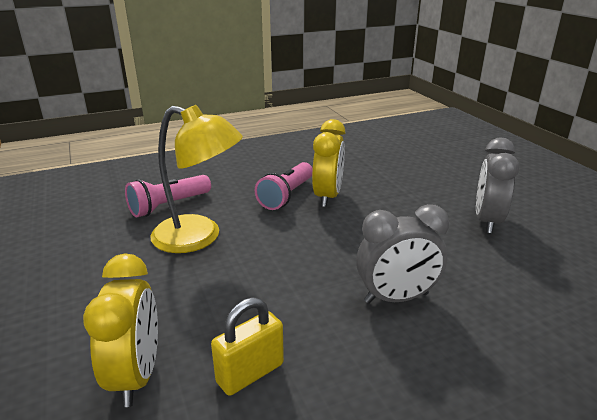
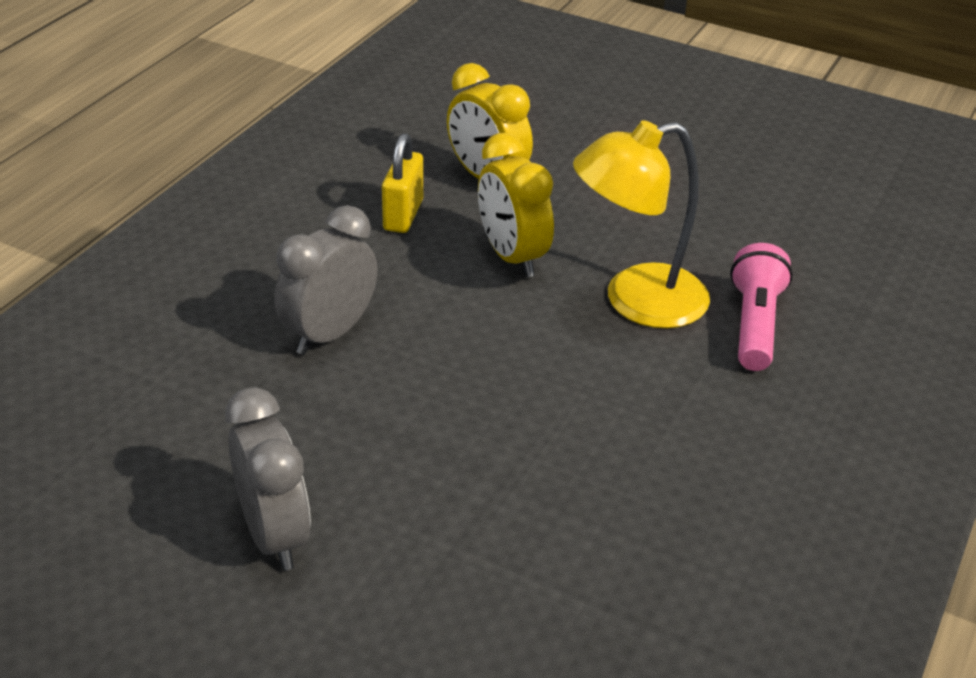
camera: 140 degrees right, 10 degrees up
pink flashlight [255,162,313,210] -> none
yellow clock [312,119,345,207] -> yellow clock moved to [478,133,554,278]

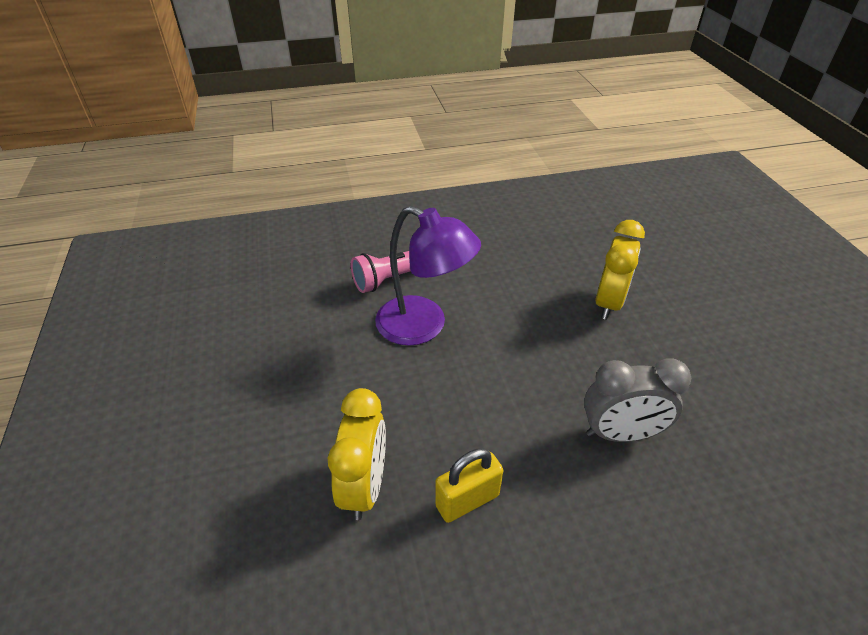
camera: 130 degrees left, 5 degrees up
grey clock [225,387,311,571] -> none
yellow clock [478,133,554,278] -> yellow clock moved to [595,220,645,320]
yellow lamp [573,120,710,328] -> purple lamp [375,206,481,346]

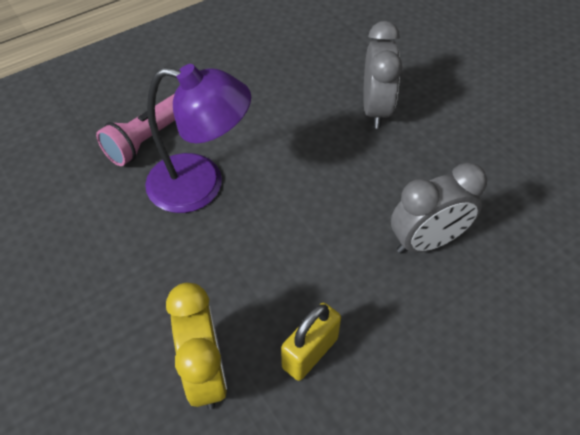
camera: 20 degrees left, 10 degrees up
yellow clock [595,220,645,320] -> grey clock [363,21,402,129]

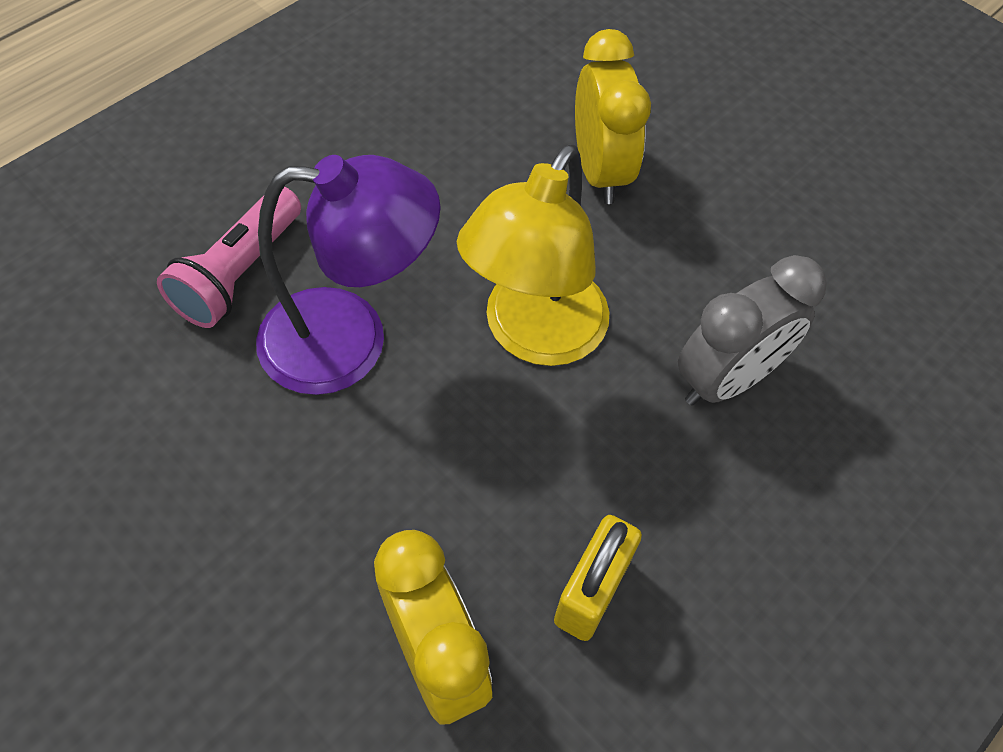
camera: 15 degrees left, 5 degrees up
grey clock [363,21,402,129] -> yellow clock [575,29,651,204]
none -> yellow lamp [457,144,610,366]

